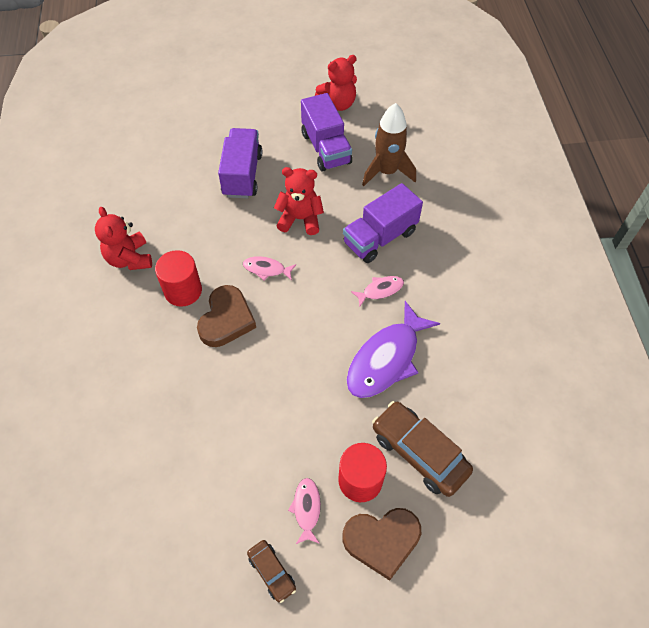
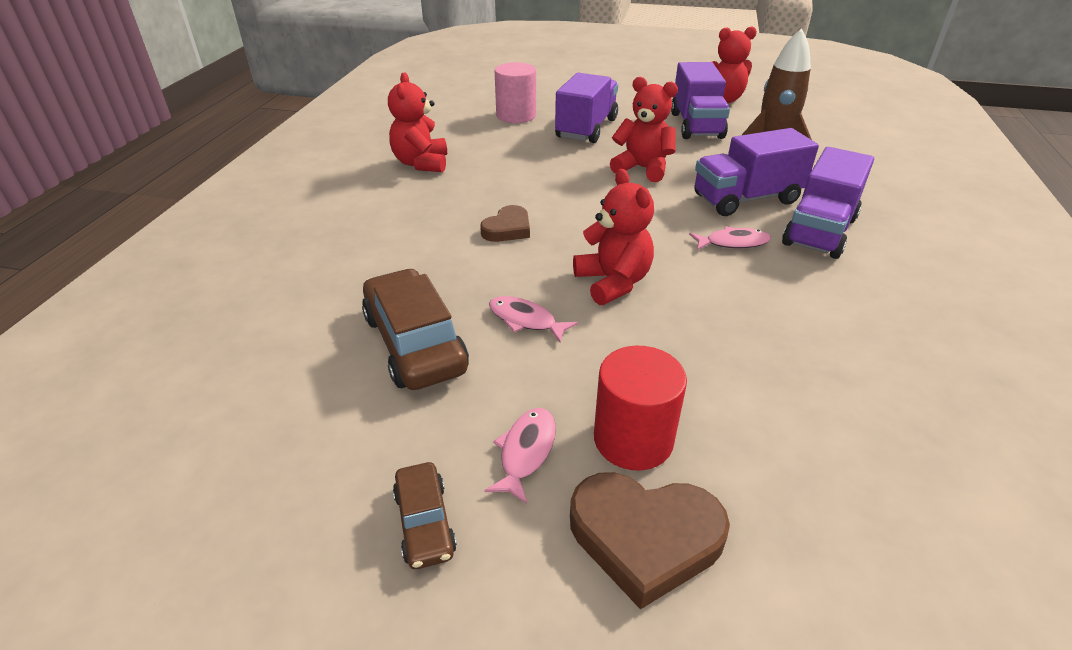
camera: 20 degrees right, 20 degrees down
red cylinder [155,250,202,307] -> none
brown heart [197,285,256,347] -> brown heart [480,205,530,242], size x0.63
pink fish [243,256,296,281] -> pink fish moved to [489,296,578,343]
purple fish [347,301,440,398] -> none
brown car [372,401,473,497] -> brown car moved to [362,268,469,390]
none -> pink cylinder [495,62,536,123]
none -> red teddy bear [573,169,654,305]
none -> purple truck [782,147,874,259]

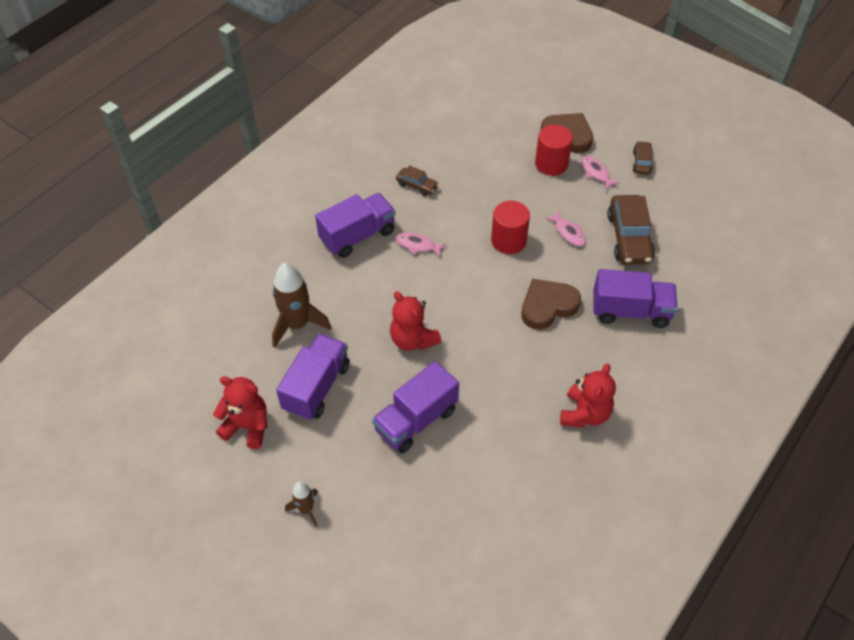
camera: 155 degrees left, 15 degrees up
brown heart [480,205,530,242] -> brown heart [521,279,581,330], size x1.59
pink fish [484,408,556,504] -> pink fish turned 105 degrees clockwise [581,156,620,190]
pink cylinder [495,62,536,123] -> none
red teddy bear [573,169,654,305] -> red cylinder [491,201,530,254]
purple truck [695,128,819,216] -> purple truck moved to [593,269,678,328]
none -> brown rocket [285,481,318,527]
none -> brown car [396,165,439,196]

